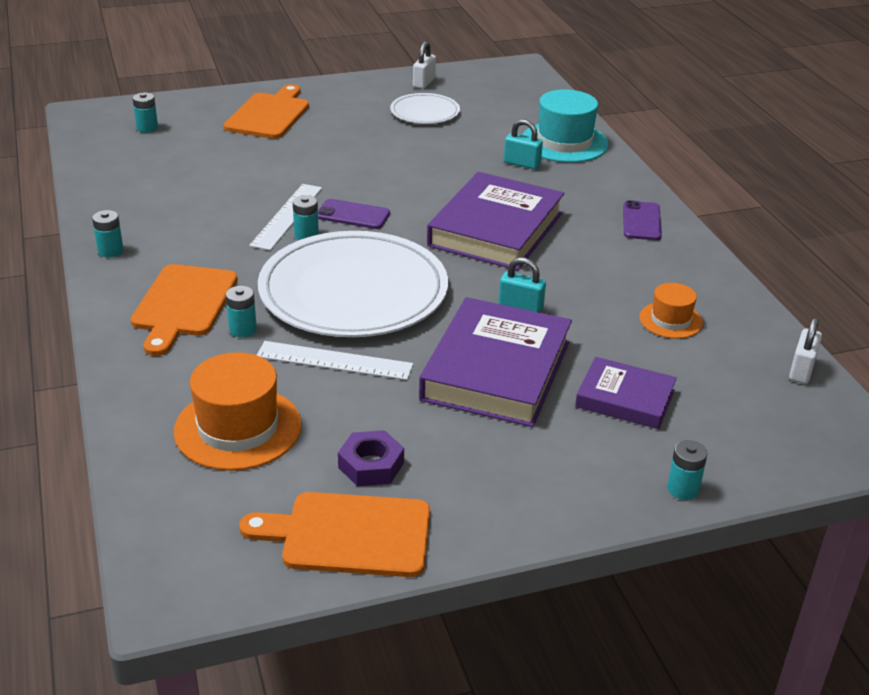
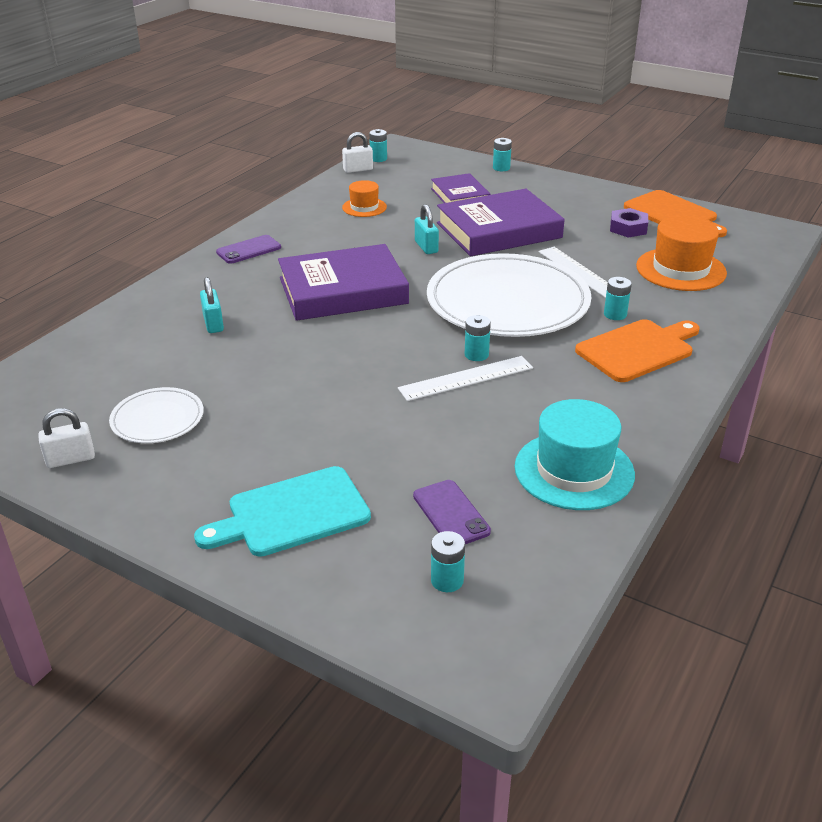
camera: 130 degrees left, 0 degrees up
turquoise battery [92,210,123,258] -> turquoise battery moved to [369,129,387,162]
orange cutting board [224,84,309,139] -> turquoise cutting board [194,466,371,557]
purple phone [318,199,390,229] -> purple phone moved to [413,480,491,544]
turquoise hat [523,90,609,163] -> turquoise hat moved to [515,399,635,510]

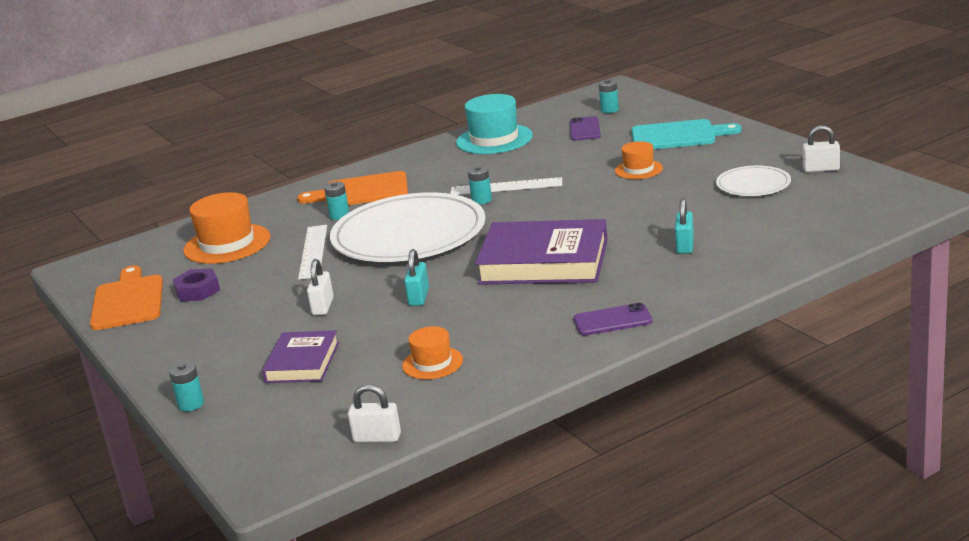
camera: 150 degrees left, 10 degrees down
turquoise battery [369,129,387,162] -> none
purple book [437,189,565,256] -> white padlock [307,259,334,315]
none -> orange hat [615,141,663,179]

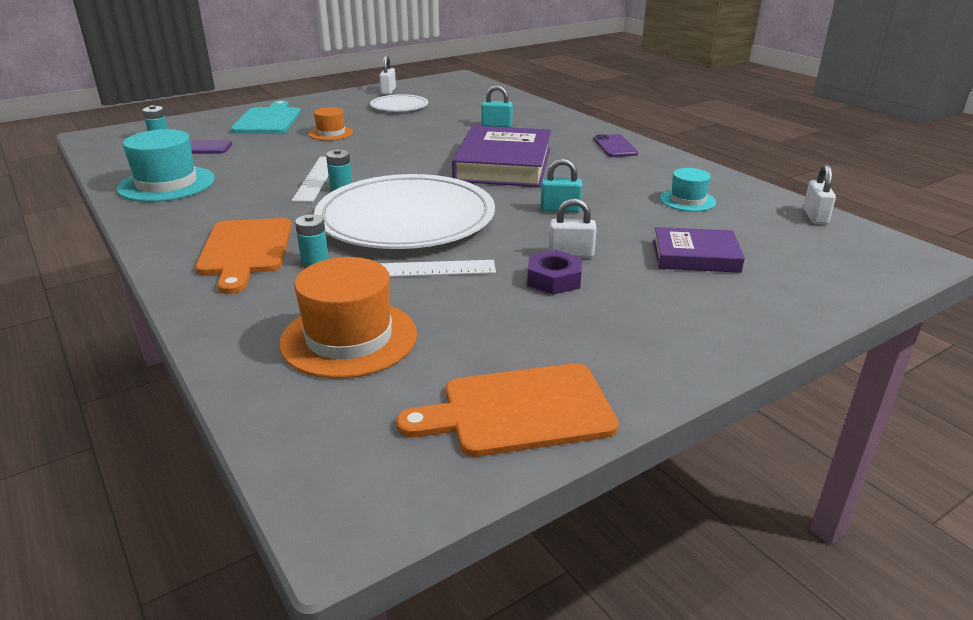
camera: 95 degrees left, 5 degrees up
turquoise battery [169,361,204,411] -> none
purple nut [172,269,220,301] -> purple nut moved to [527,250,581,295]
orange hat [402,326,463,379] -> turquoise hat [660,168,716,212]

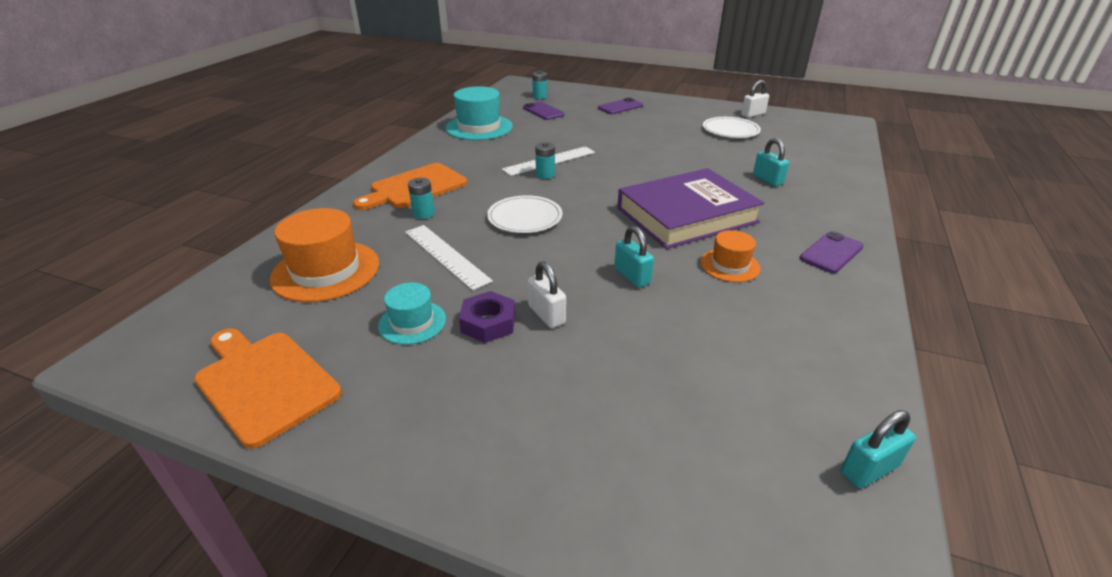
camera: 55 degrees right, 5 degrees up
turquoise cutting board [231,100,300,134] -> purple phone [598,98,643,114]
orange hat [309,107,353,140] -> orange hat moved to [701,230,761,282]
white plate [314,174,495,249] -> white plate [487,195,563,233], size x0.47
purple book [653,227,745,273] -> none
turquoise hat [660,168,716,212] -> turquoise hat moved to [378,283,446,345]
white padlock [803,164,836,224] -> turquoise padlock [841,410,916,488]

